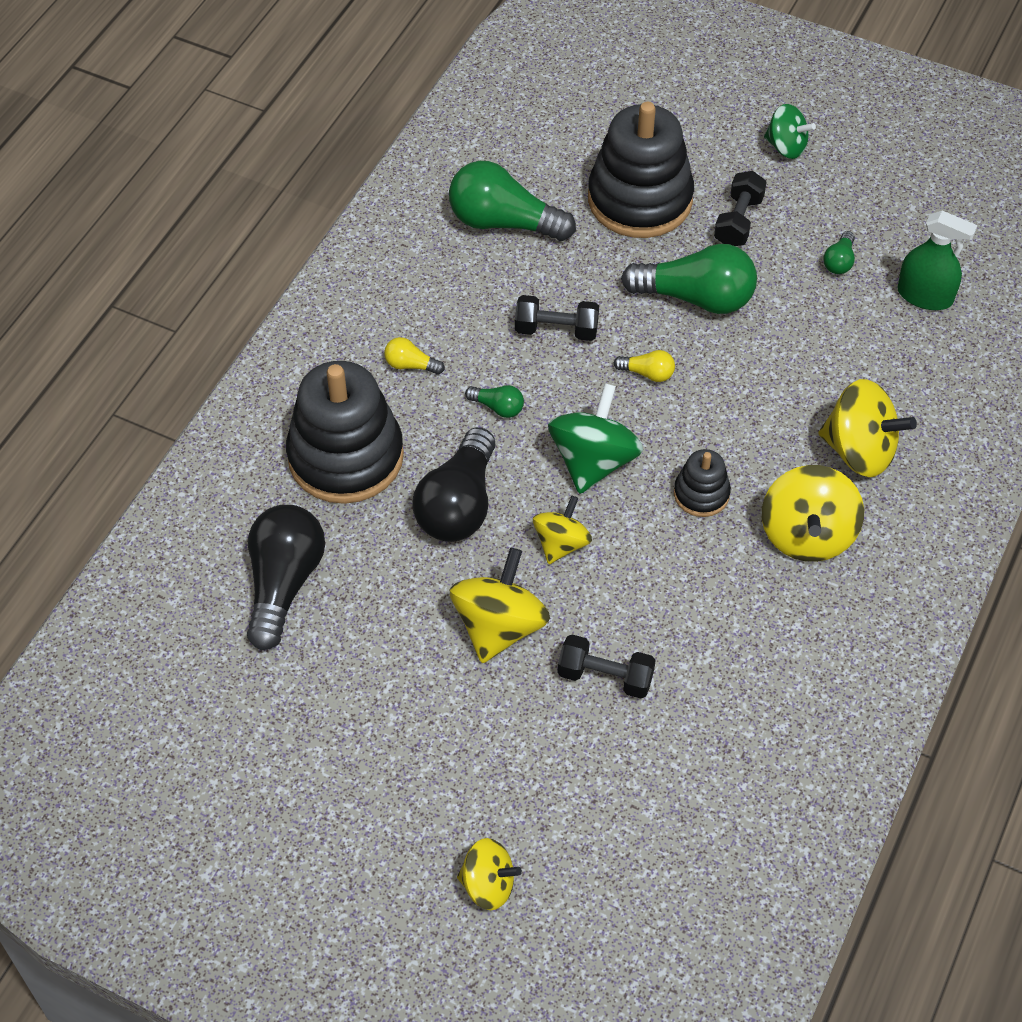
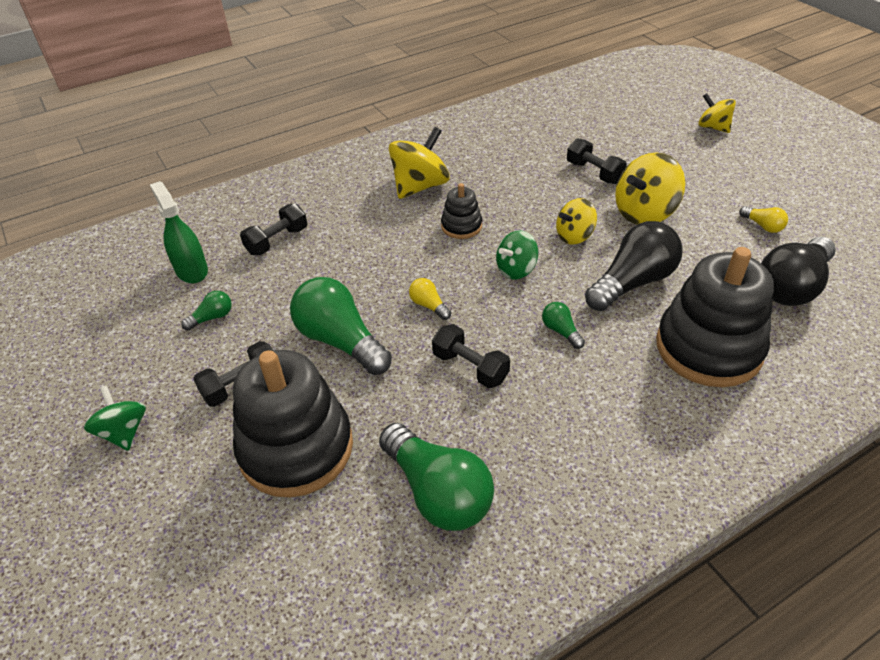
camera: 145 degrees left, 10 degrees down
yellow light bulb [384,337,445,374] -> yellow light bulb moved to [739,206,788,233]
green spinning top [548,383,643,494] -> green spinning top [496,230,538,279], size x0.63
yellow spinning top [819,379,917,477] -> none
none -> black dumbbell [240,203,307,255]

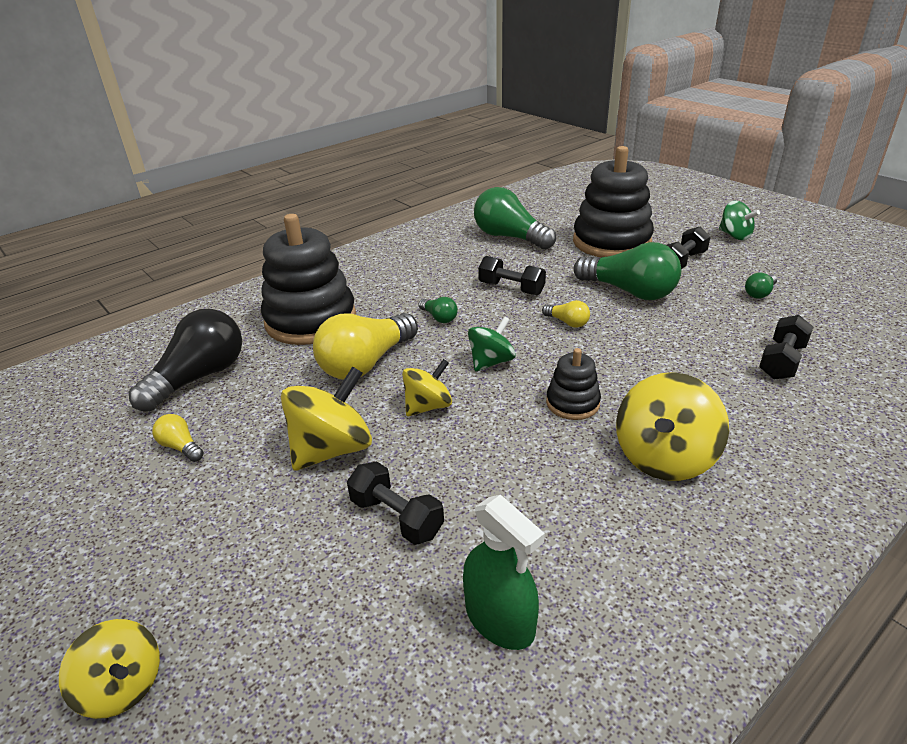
camera: 170 degrees right, 10 degrees down
green spray bottle [150,181,208,284] -> green spray bottle moved to [463,495,545,650]
black light bulb [585,221,683,311] -> yellow light bulb [313,313,418,380]

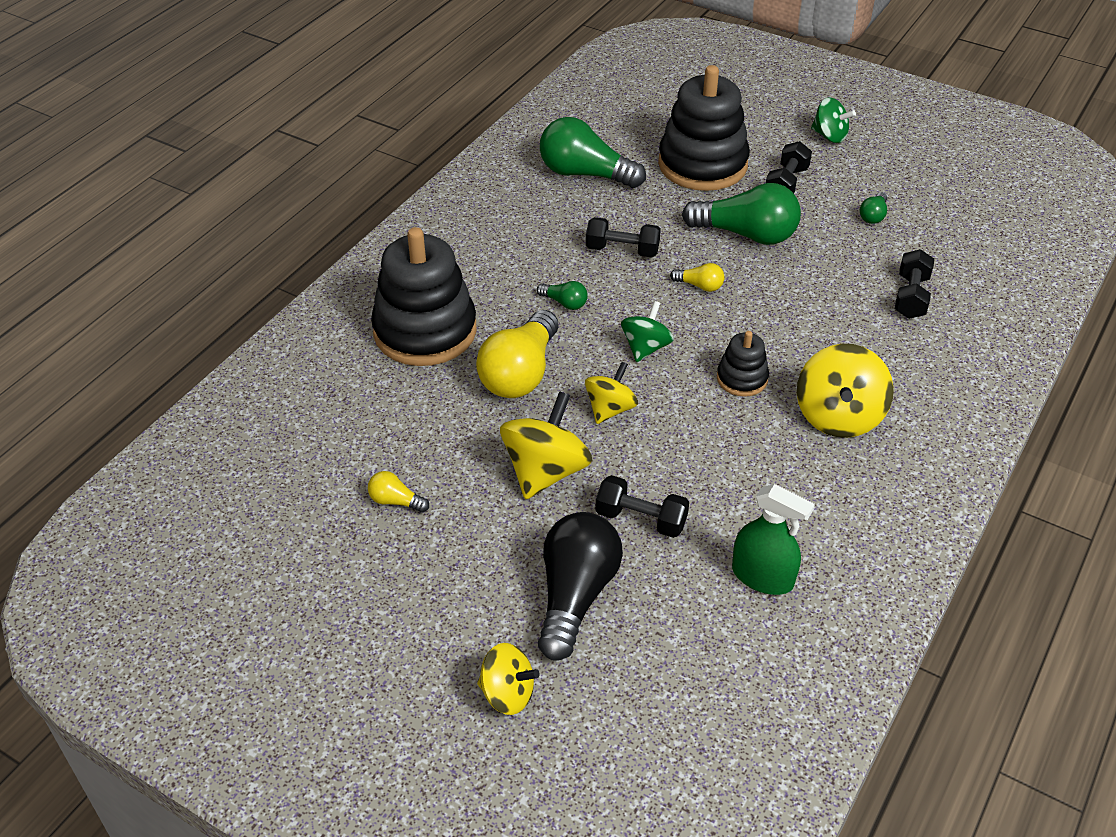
camera: 20 degrees left, 10 degrees up
black light bulb [129,309,242,412] -> black light bulb moved to [538,512,623,661]

